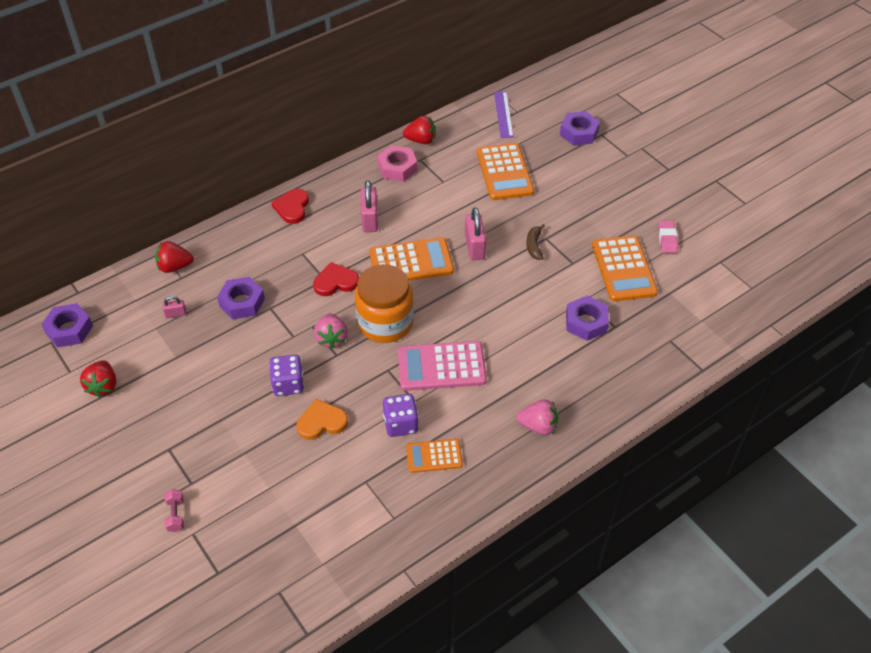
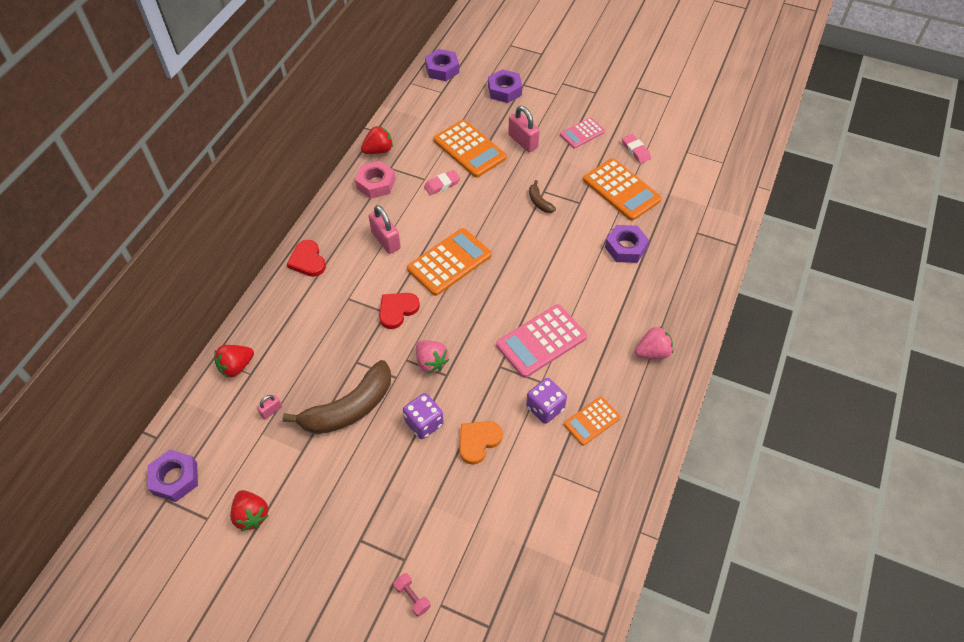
camera: 30 degrees left, 5 degrees up
purple nut [217,277,265,319] -> purple nut moved to [425,49,459,81]
orange jar [354,264,414,343] -> none
pink padlock [465,207,486,260] -> pink padlock moved to [508,106,540,152]
purple ruler [494,91,514,138] -> none
none -> brown banana [283,360,391,434]
none -> pink eraser [424,170,460,195]
none -> pink calculator [560,118,605,148]

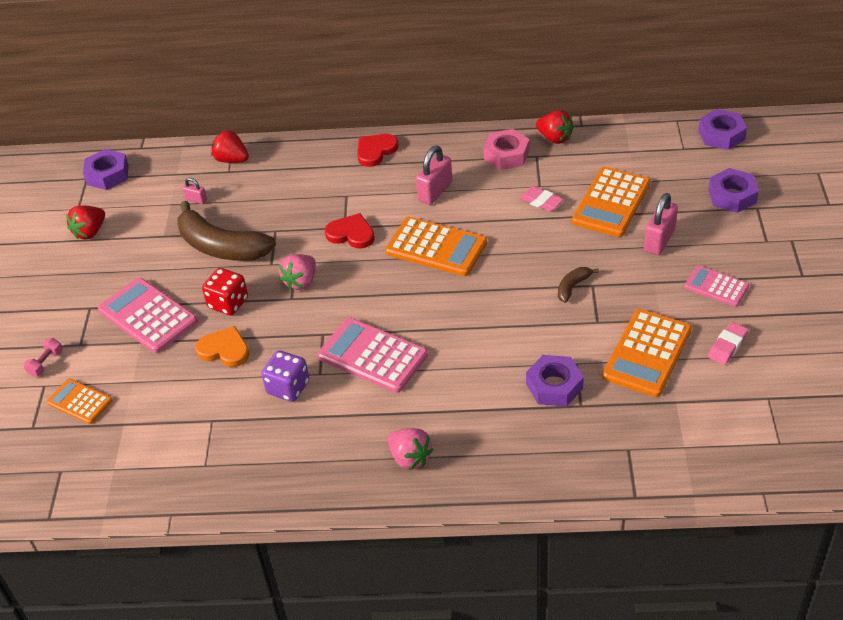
camera: 70 degrees right, 10 degrees down
purple dice [403,393,444,439] -> red dice [202,268,248,315]
orange calculator [564,396,621,446] -> orange calculator moved to [47,379,113,424]
none -> pink calculator [98,278,198,353]

